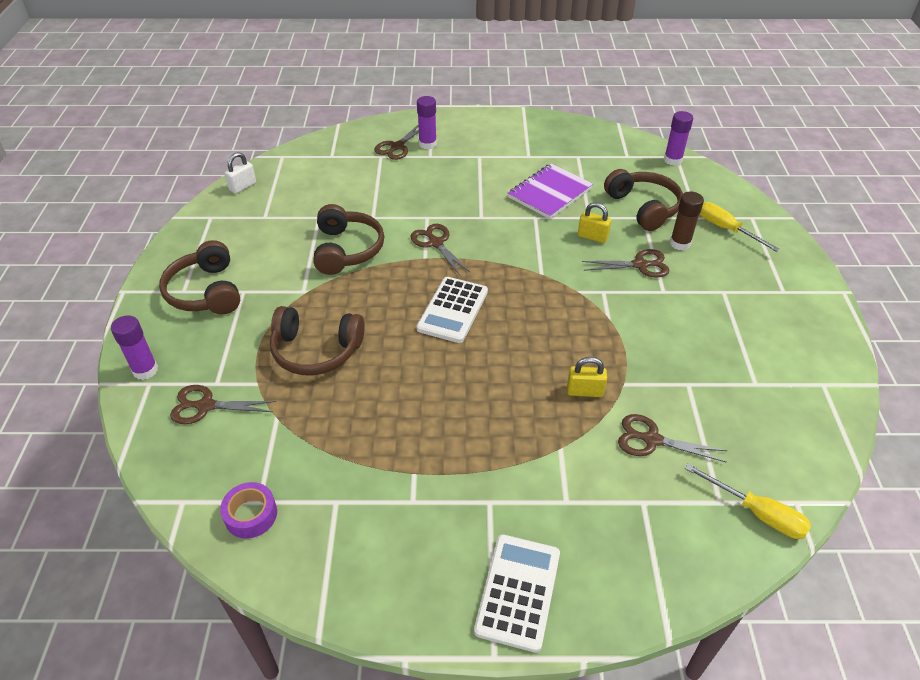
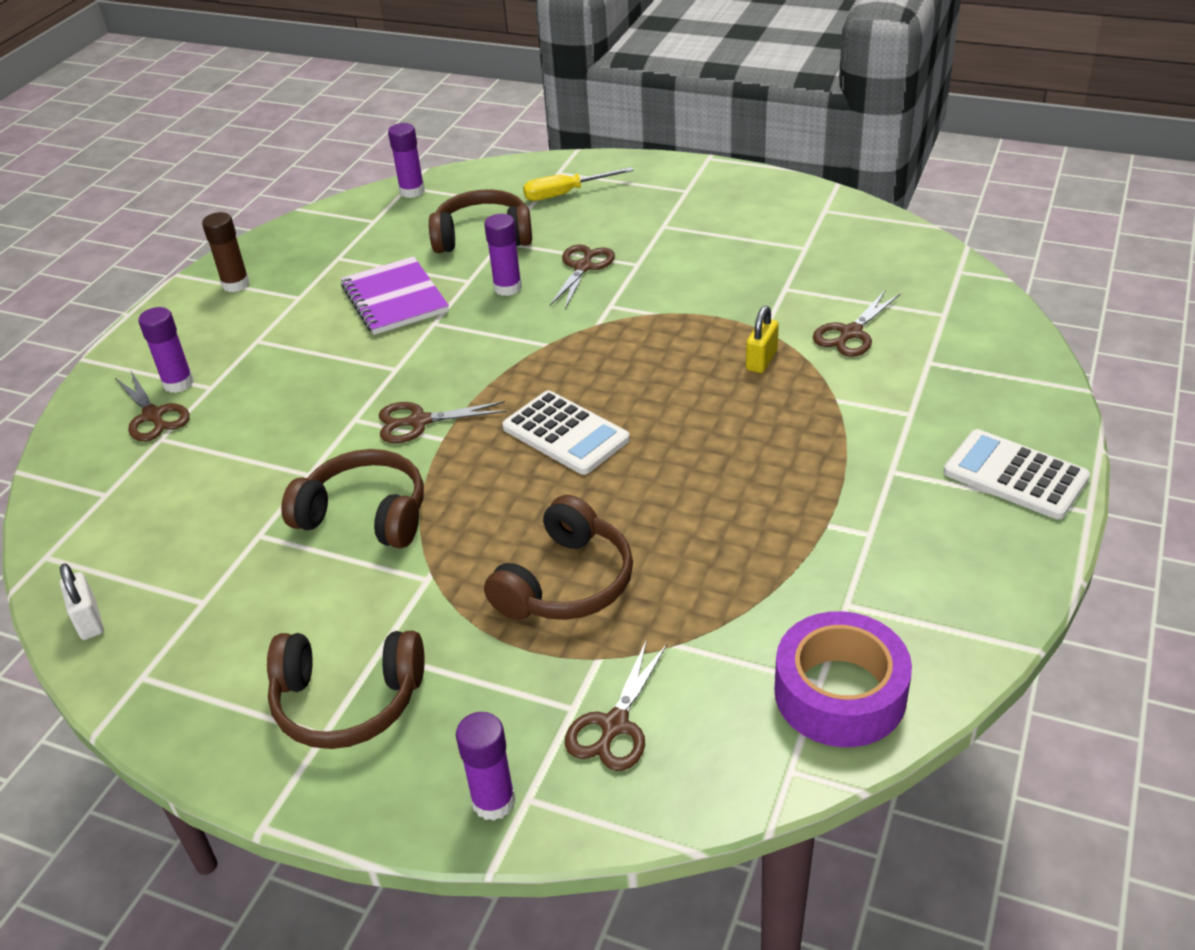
camera: 65 degrees left, 5 degrees down
purple tape [220,482,277,539] -> purple tape [775,611,912,747], size x1.75
yellow padlock [578,202,611,243] -> purple glue stick [484,214,522,296]
brown glue stick [670,192,704,250] -> brown glue stick moved to [202,212,250,292]
yellow screwdriver [685,463,811,539] -> none

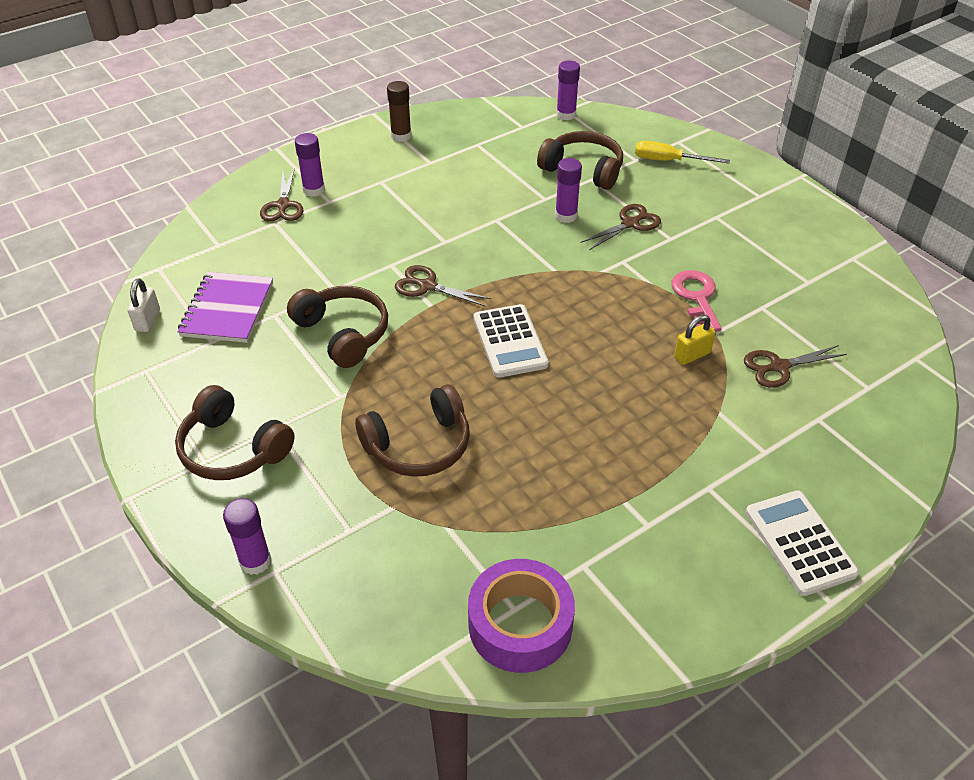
camera: 30 degrees right, 5 degrees up
purple notebook [341,256,449,335] -> purple notebook moved to [177,272,273,343]
brown scissors [565,639,667,771] -> none
none -> pink key [671,270,722,332]

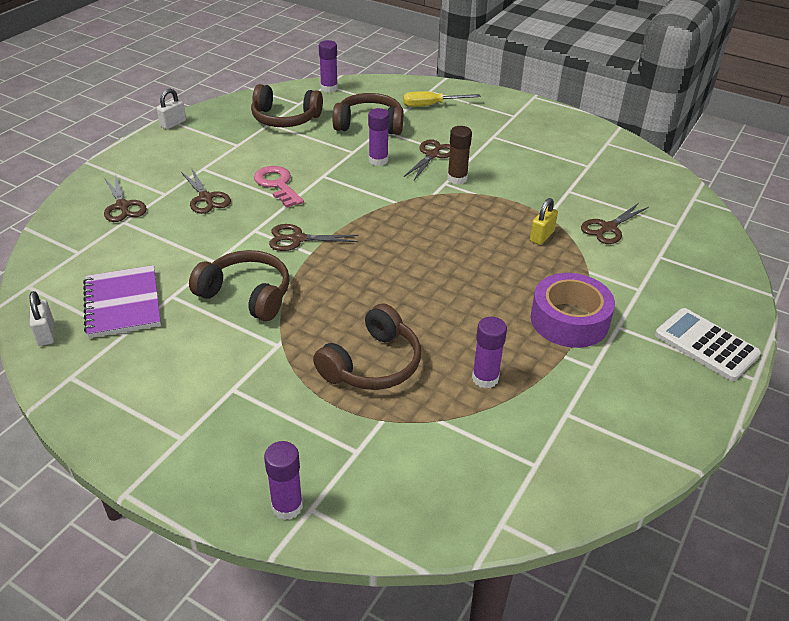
camera: 25 degrees left, 5 degrees down
brown headphones [175,385,295,480] -> brown headphones moved to [251,84,323,127]
purple glue stick [295,133,325,197] -> purple glue stick moved to [472,317,507,389]
brown glue stick [387,81,411,142] -> brown glue stick moved to [447,126,472,184]
purple tape [468,559,575,673] -> purple tape moved to [531,273,615,348]
white calculator [473,304,549,378] -> none
pink key [671,270,722,332] -> pink key moved to [254,166,304,208]
none -> white padlock [157,89,186,130]
none -> brown scissors [181,169,231,214]

